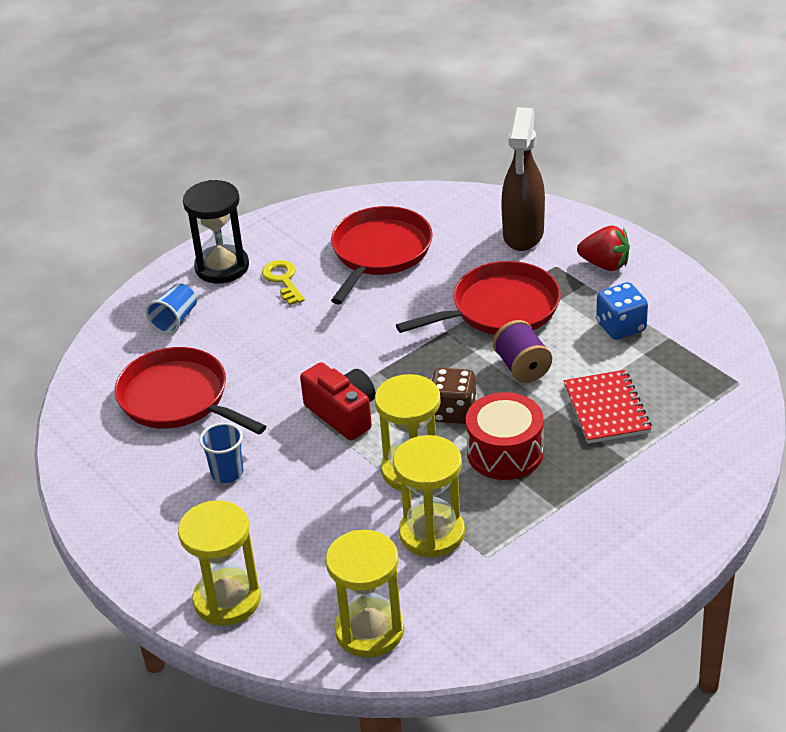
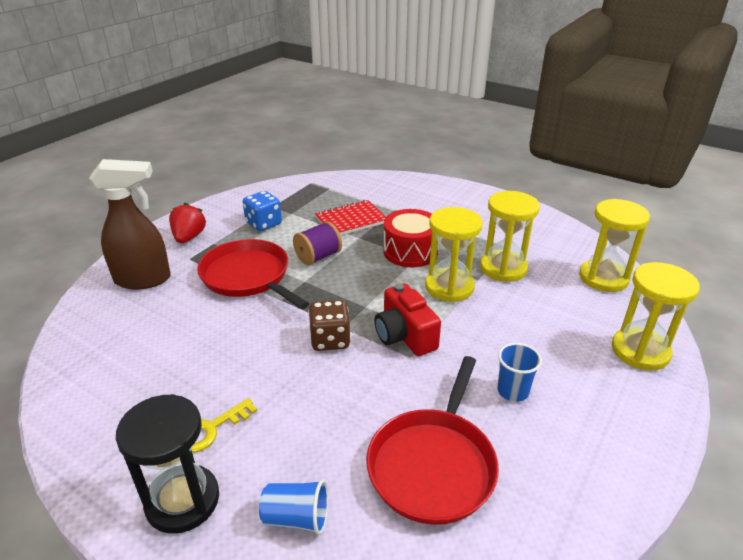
camera: 110 degrees left, 5 degrees down
red camera [300,362,376,440] -> red camera turned 60 degrees counterclockwise [374,283,441,356]
red pan [331,206,433,304] -> none
brown dice [432,368,477,424] -> brown dice moved to [308,300,351,351]

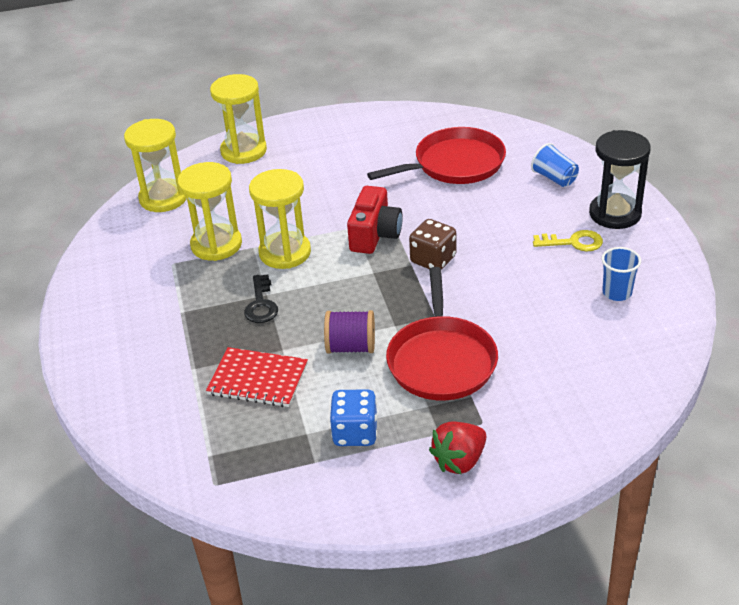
camera: 135 degrees left, 5 degrees up
brown spray bottle [89,159,171,290] -> none
red drum [383,209,439,267] -> black key [244,274,278,323]
blue cup [497,343,542,402] -> blue cup moved to [602,247,641,301]

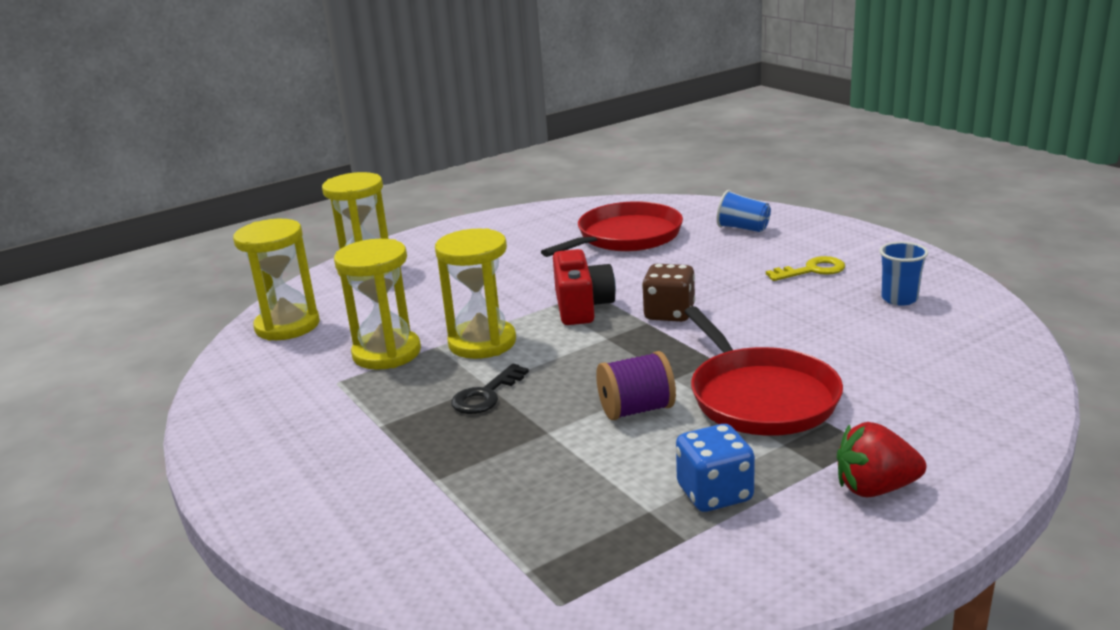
camera: 20 degrees left, 15 degrees down
red notebook [206,347,308,407] -> none
black key [244,274,278,323] -> black key turned 60 degrees clockwise [451,364,529,414]
red strawberry [429,421,487,475] -> red strawberry turned 60 degrees clockwise [837,422,926,498]
black hourglass [589,130,651,229] -> none

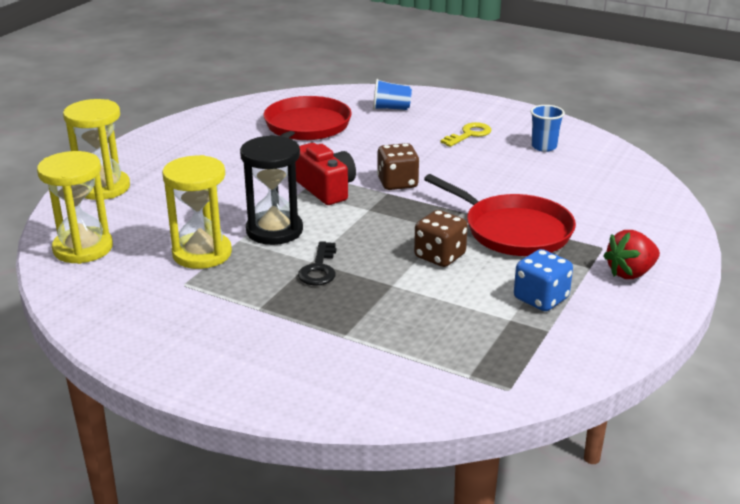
camera: 30 degrees left, 5 degrees up
yellow hourglass [435,228,516,359] -> black hourglass [240,135,303,245]
purple spool [596,351,676,420] -> brown dice [414,210,468,267]

